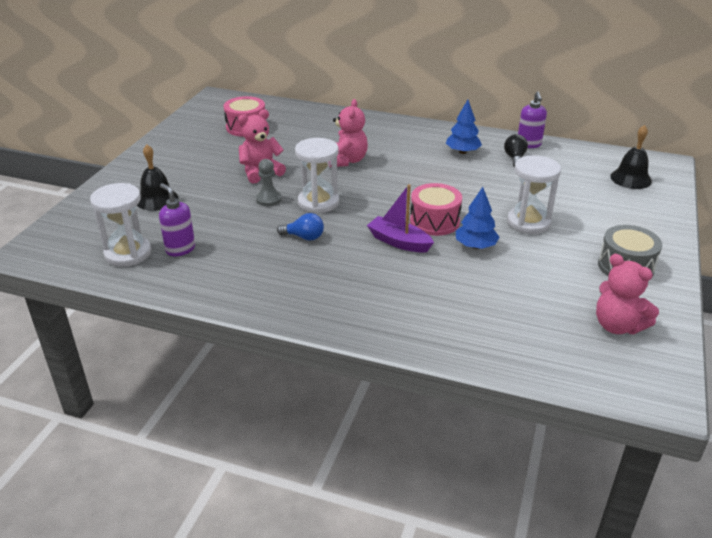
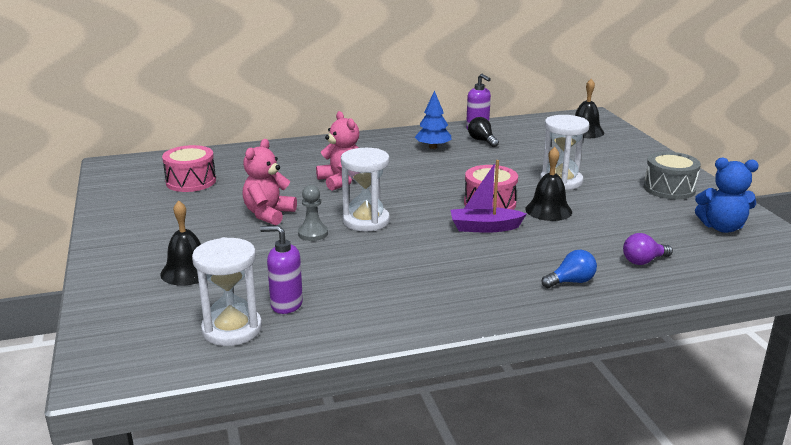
camera: 35 degrees left, 10 degrees down
blue light bulb [277,213,324,241] -> blue light bulb moved to [541,250,597,288]
blue tree [456,187,499,249] -> black bell [525,147,572,221]
pink teddy bear [596,254,659,334] -> blue teddy bear [695,158,759,233]
none -> purple light bulb [623,233,673,265]

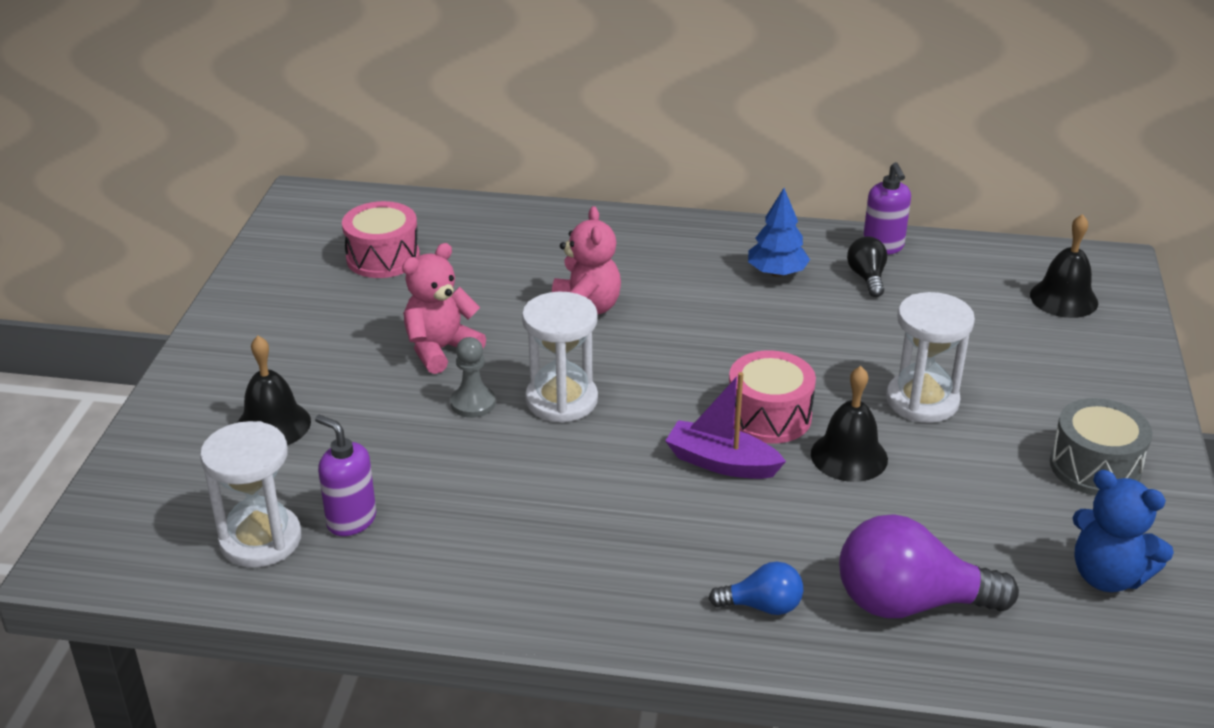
camera: 25 degrees right, 10 degrees up
purple light bulb [623,233,673,265] -> purple light bulb [839,514,1019,618], size x1.94

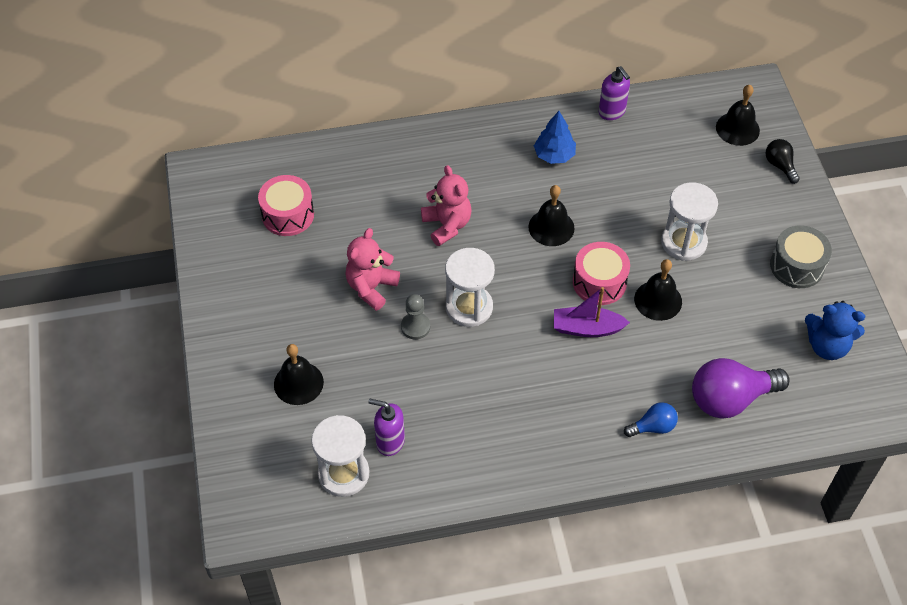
camera: 20 degrees left, 20 degrees up
black light bulb [847,236,887,297] -> black light bulb moved to [765,139,800,184]
none -> black bell [528,185,575,246]

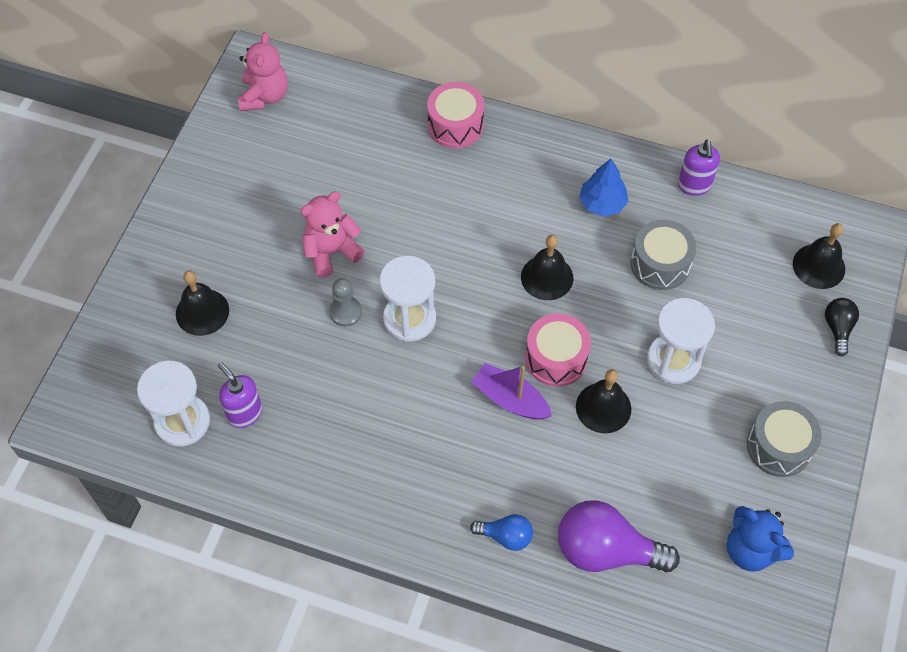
camera: 30 degrees right, 5 degrees up
pink drum [258,175,314,236] -> pink drum moved to [427,82,484,148]
pink teddy bear [421,165,471,246] -> pink teddy bear moved to [238,32,288,111]
none -> grey drum [631,220,696,290]

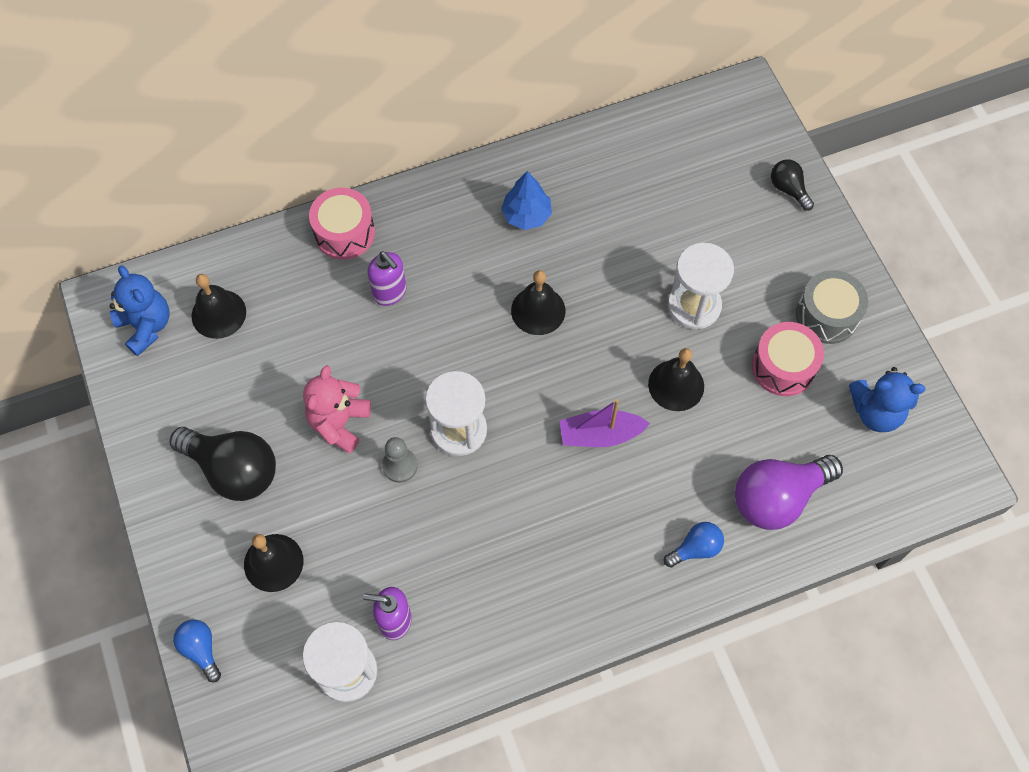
camera: 40 degrees left, 5 degrees up
pink teddy bear [238,32,288,111] -> blue teddy bear [110,266,170,356]
pink drum [525,313,591,387] -> pink drum moved to [752,322,824,396]
grey drum [631,220,696,290] -> none
purple soap dispenser [678,140,720,196] -> purple soap dispenser moved to [368,251,406,306]
black bell [793,223,845,289] -> black bell moved to [192,274,246,339]
none -> black light bulb [170,427,276,501]
none -> blue light bulb [173,619,221,683]

